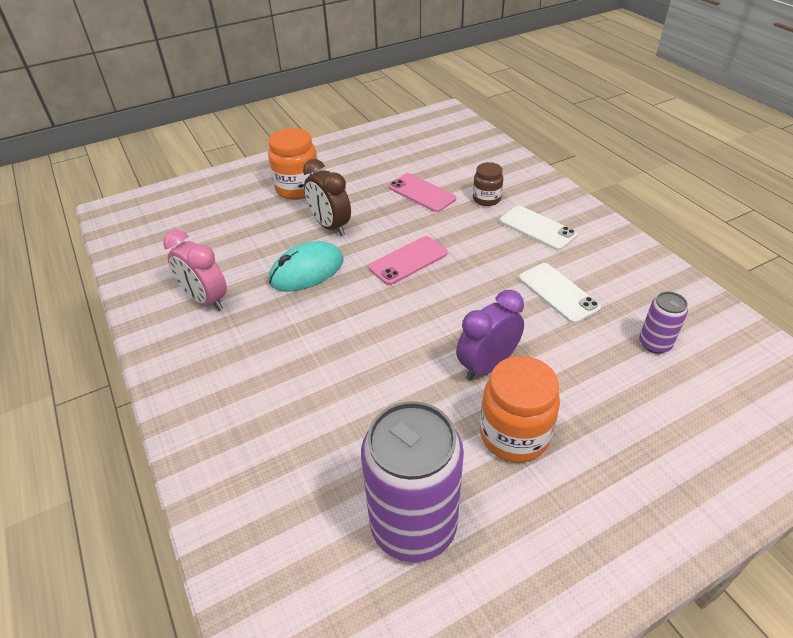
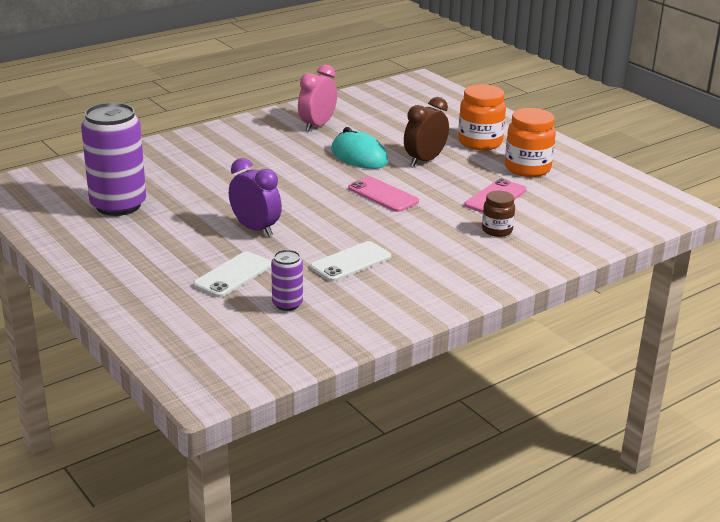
camera: 80 degrees right, 15 degrees down
orange jar [480,356,560,463] -> orange jar moved to [505,108,556,177]
white phone [500,206,577,250] -> white phone moved to [193,251,272,297]

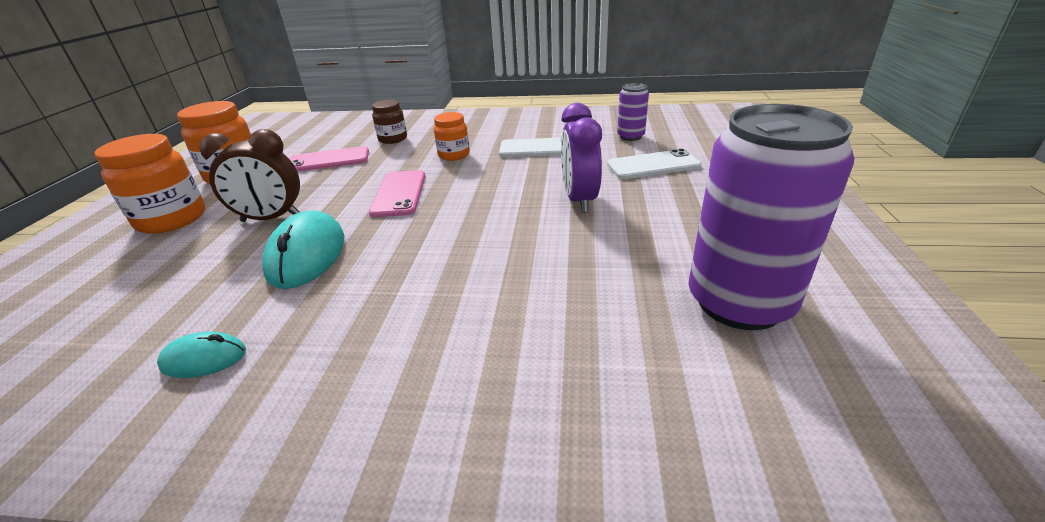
camera: 135 degrees left, 5 degrees up
pink clock [298,65,337,131] -> turquoise mouse [157,331,246,378]
none -> orange jar [434,112,470,161]

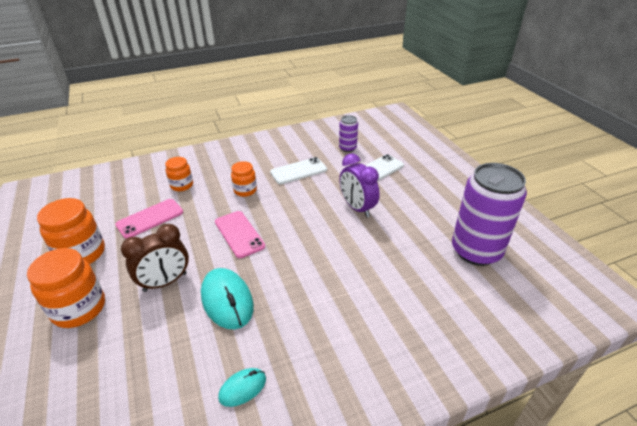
camera: 30 degrees left, 5 degrees up
brown jar [372,100,407,144] -> orange jar [165,157,193,191]

